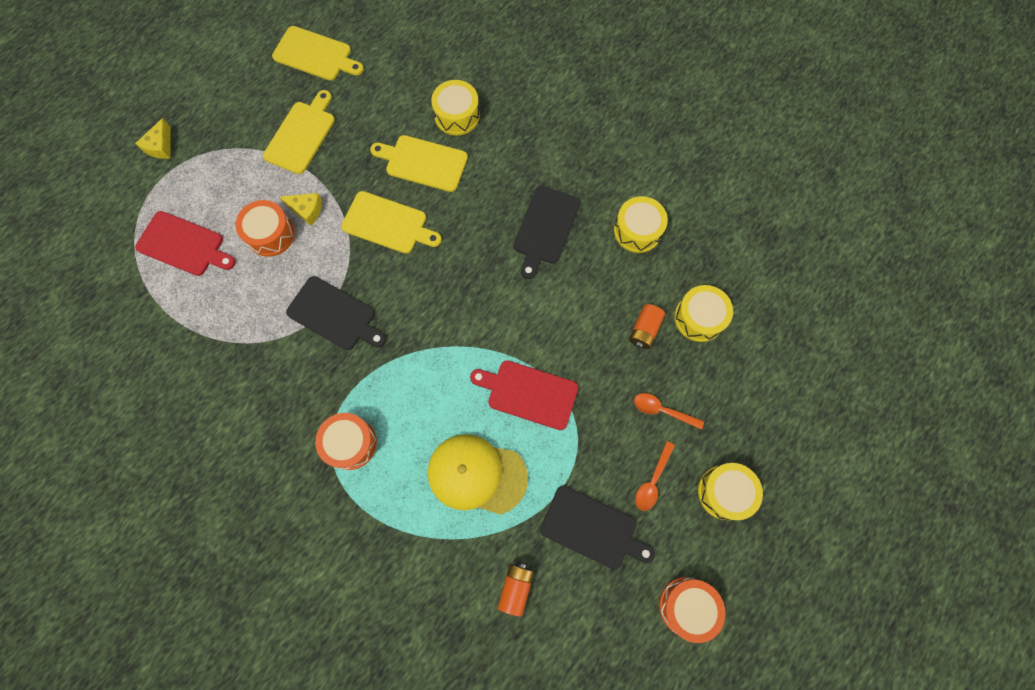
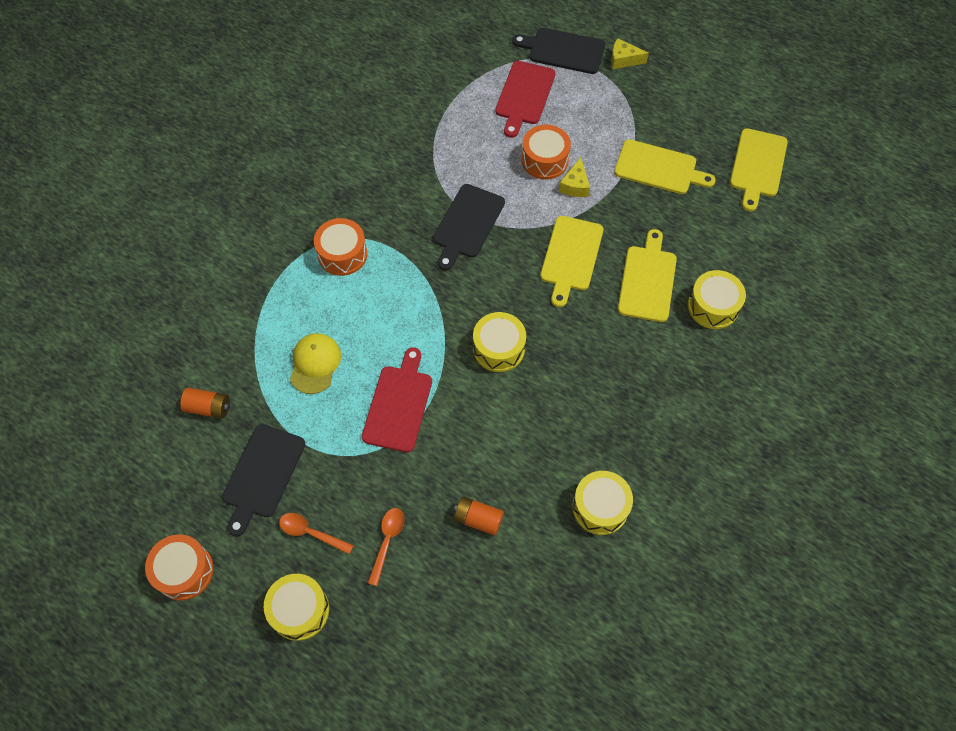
camera: 85 degrees right, 10 degrees down
yellow cap [428,434,528,515] -> yellow cap [290,333,341,394], size x0.66
black cutting board [513,186,580,279] -> black cutting board moved to [512,28,605,74]
yellow drum [674,285,733,342] -> yellow drum moved to [473,312,526,372]

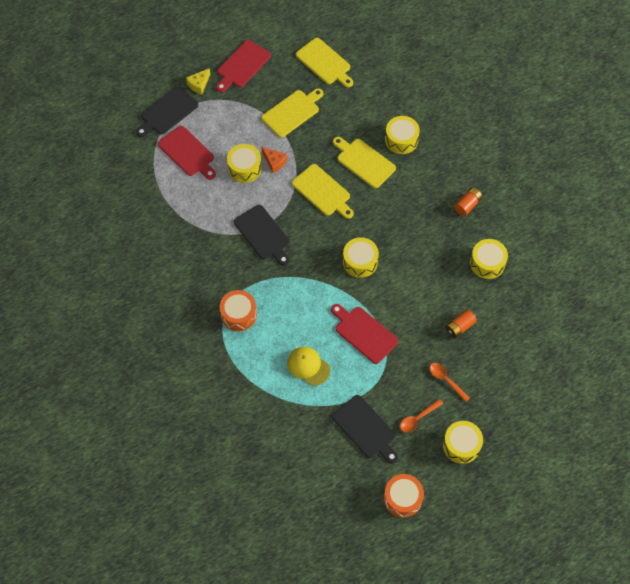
camera: 60 degrees left, 0 degrees up
orange battery [180,387,230,419] -> orange battery moved to [454,187,482,216]
orange drum [522,125,571,179] -> yellow drum [227,144,262,183]
yellow cheese [559,157,590,197] -> orange cheese [262,147,287,173]
none -> red cutting board [216,40,271,92]

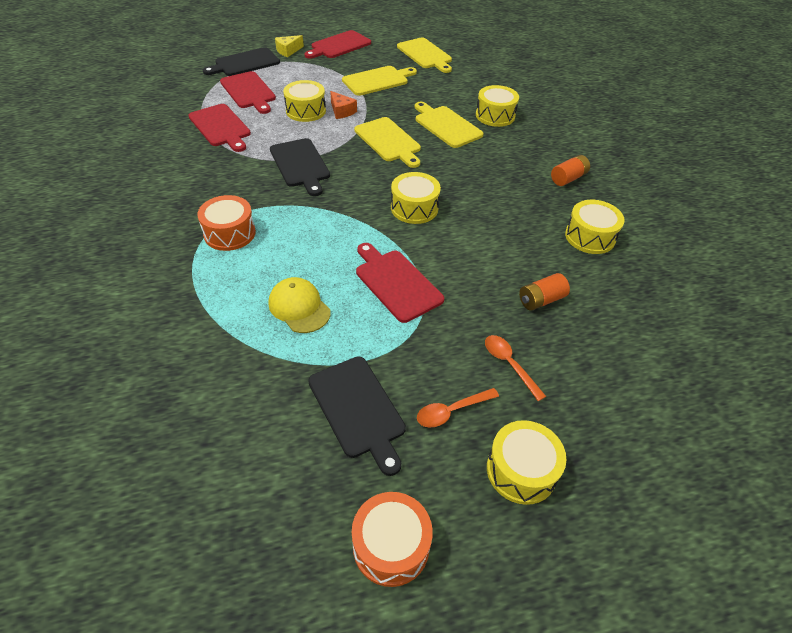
camera: 10 degrees right, 15 degrees down
none -> red cutting board [188,104,251,152]

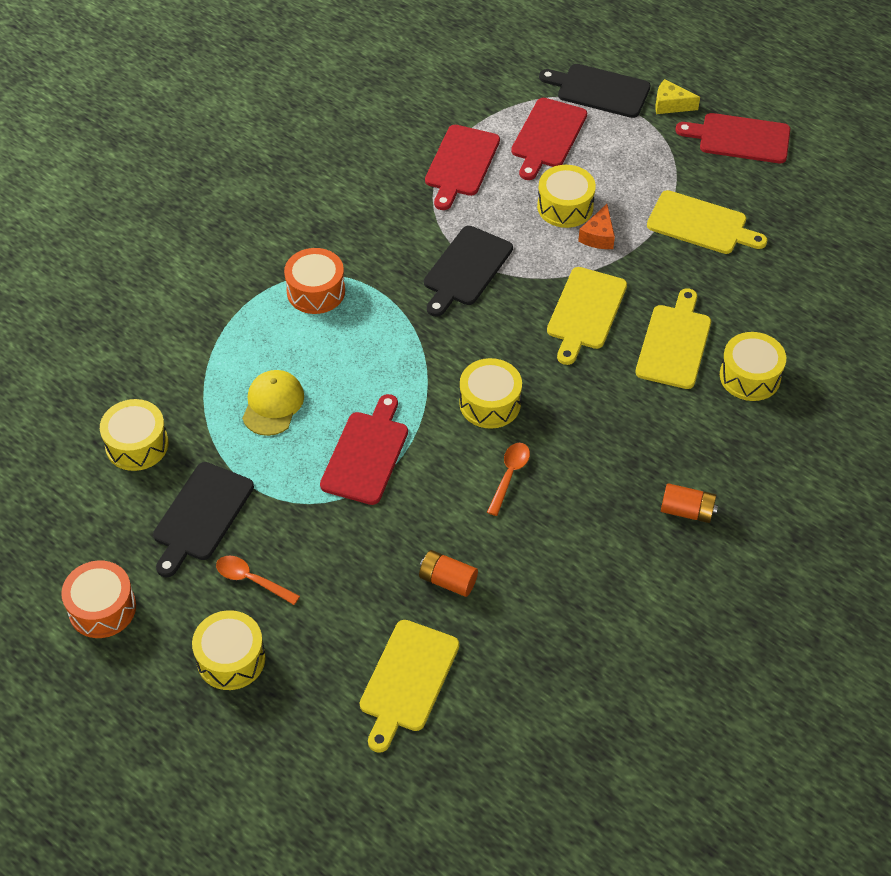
camera: 55 degrees right, 5 degrees up
yellow cutting board [397,37,452,73] -> yellow cutting board moved to [360,620,459,753]
orange spoon [485,335,546,401] -> orange spoon moved to [487,443,530,516]
yellow drum [565,200,625,254] -> yellow drum moved to [100,399,169,471]

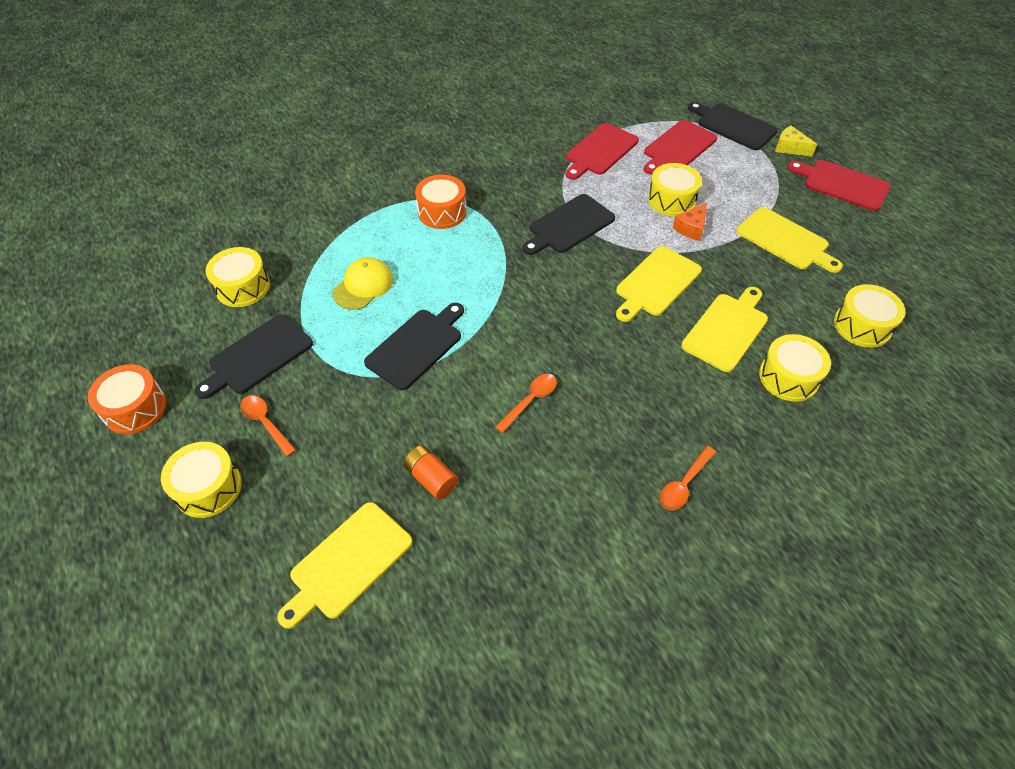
camera: 20 degrees right, 0 degrees up
red cutting board [320,394,408,505] -> black cutting board [364,303,464,390]
yellow drum [459,358,522,429] -> yellow drum moved to [834,284,906,348]
orange battery [661,483,718,523] -> orange spoon [660,446,716,510]

